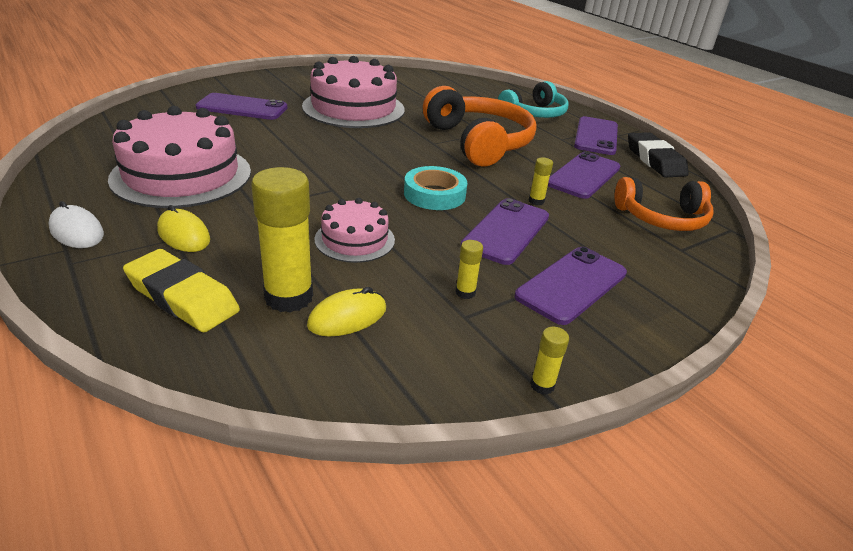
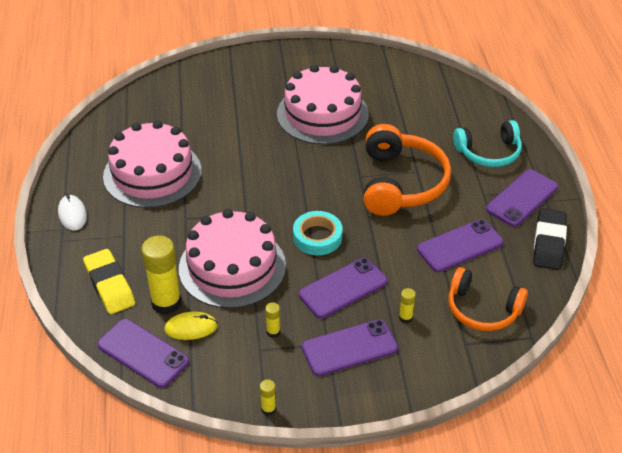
camera: 30 degrees right, 10 degrees up
yellow mouse [157,205,210,252] -> none
purple phone [196,93,288,120] -> purple phone moved to [97,319,189,388]
pink cake [315,198,395,263] -> pink cake [179,209,286,309], size x1.90
yellow glue stick [529,157,553,205] -> yellow glue stick moved to [399,288,416,323]

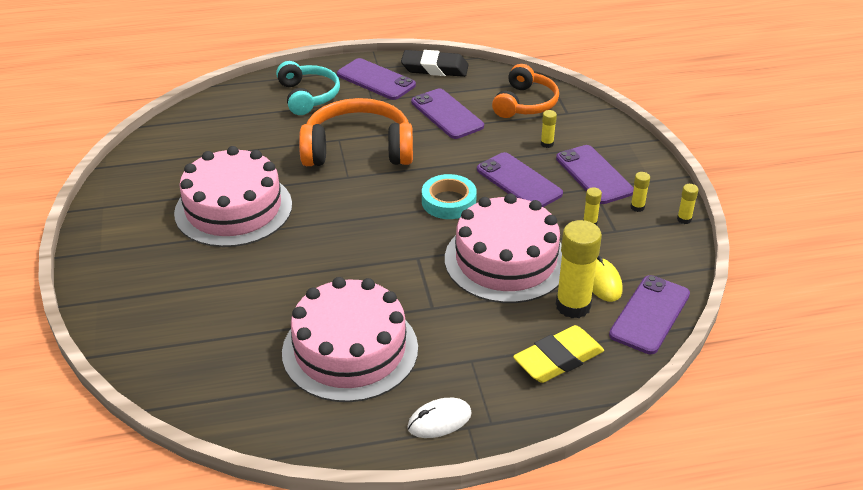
camera: 95 degrees left, 5 degrees down
none -> yellow glue stick [630,172,650,212]

